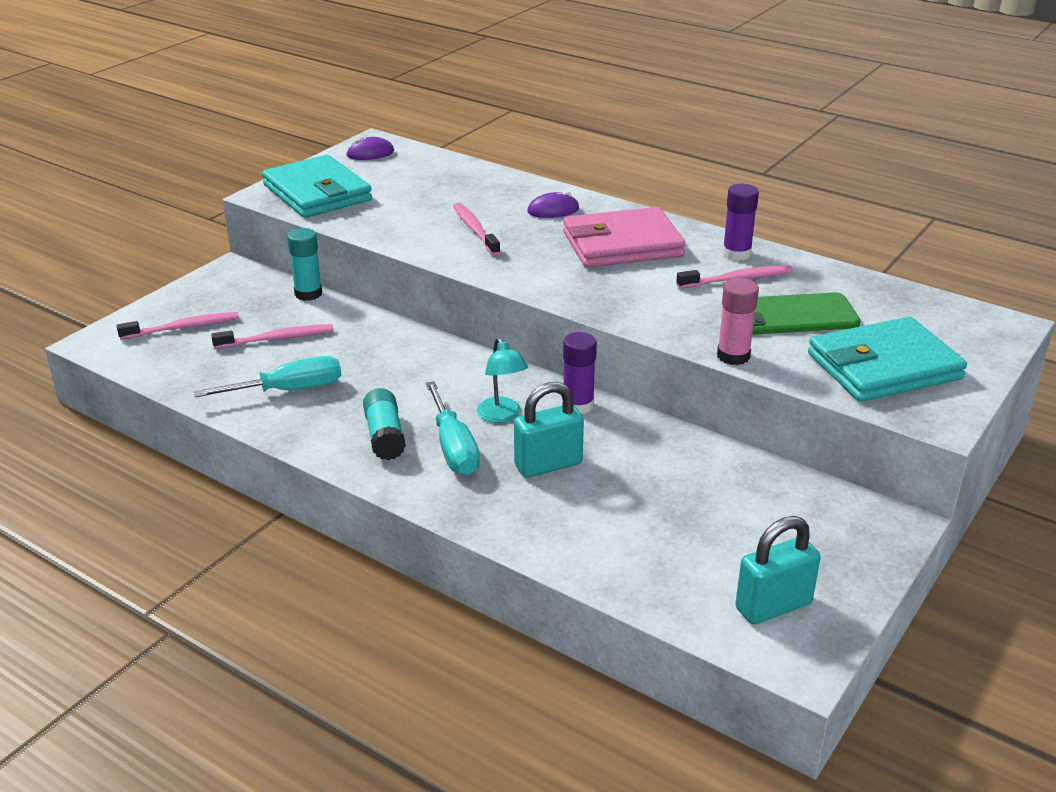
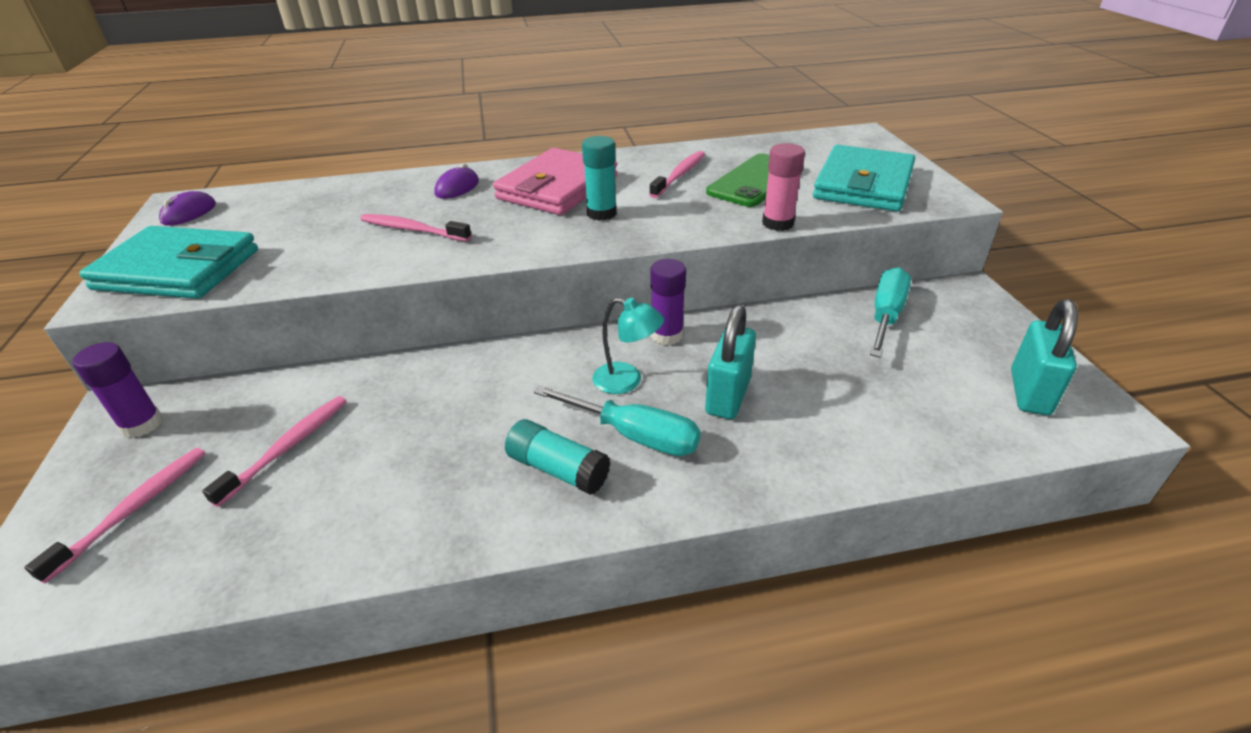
camera: 45 degrees left, 5 degrees up
turquoise screwdriver [194,356,341,397] -> turquoise screwdriver moved to [870,267,911,358]
turquoise glue stick [287,228,322,301] -> turquoise glue stick moved to [582,136,617,221]
purple glue stick [722,184,759,261] -> purple glue stick moved to [72,342,163,438]

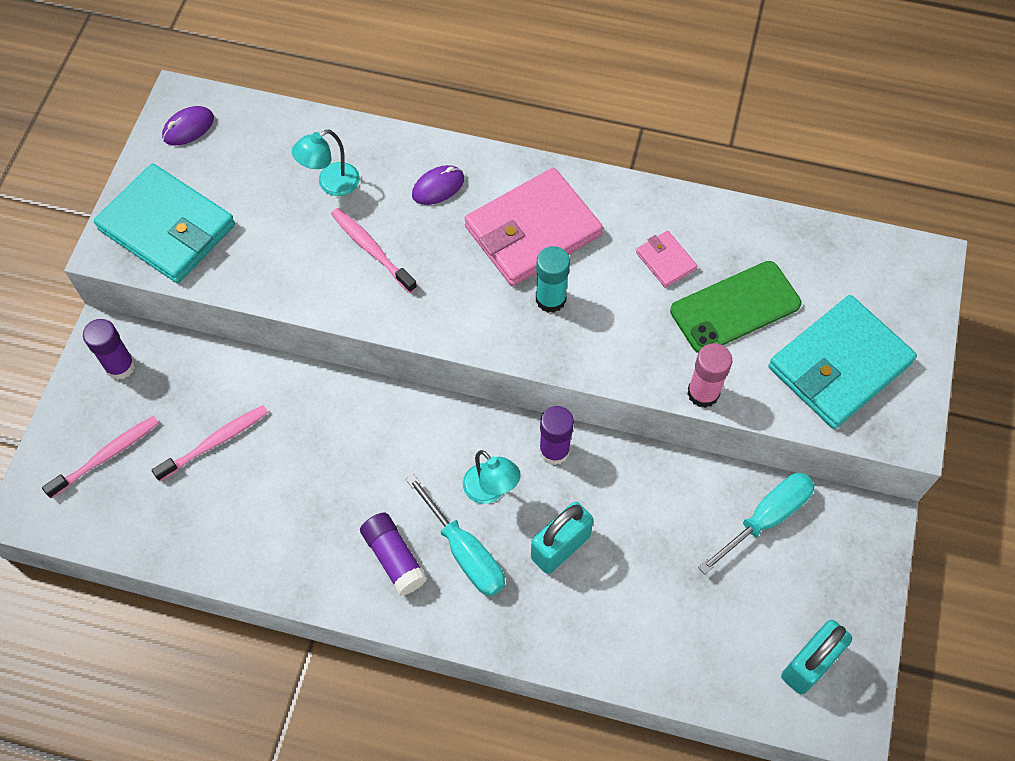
camera: 25 degrees right, 25 degrees up
turquoise glue stick [505,419,611,495] -> purple glue stick [360,512,428,596]
pink toothbrush [649,151,705,198] -> pink wallet [636,231,697,288]
none -> turquoise lamp [292,130,360,196]

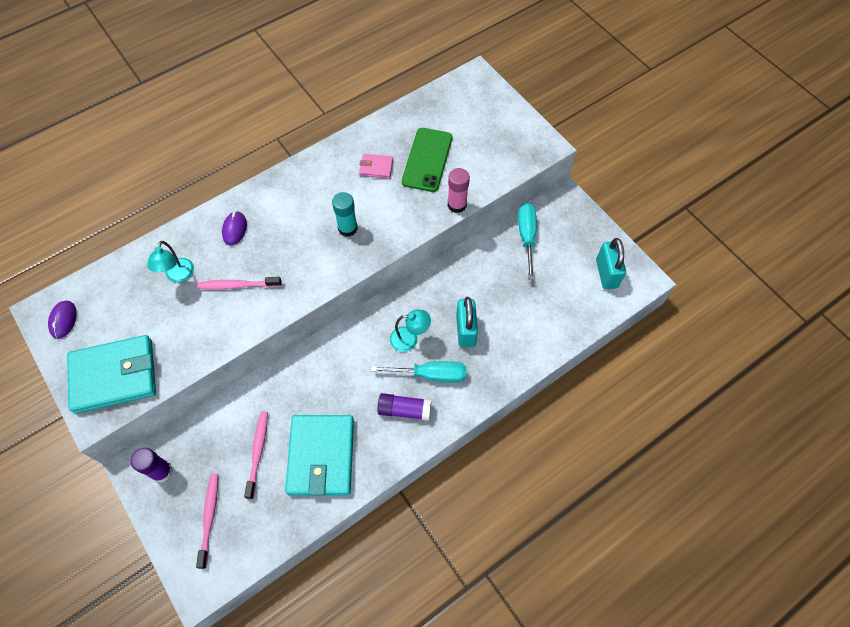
camera: 50 degrees left, 0 degrees up
pink wallet [464,168,603,286] -> none
purple glue stick [539,406,574,465] -> none
turquoise wallet [768,295,917,429] -> turquoise wallet moved to [285,415,354,496]

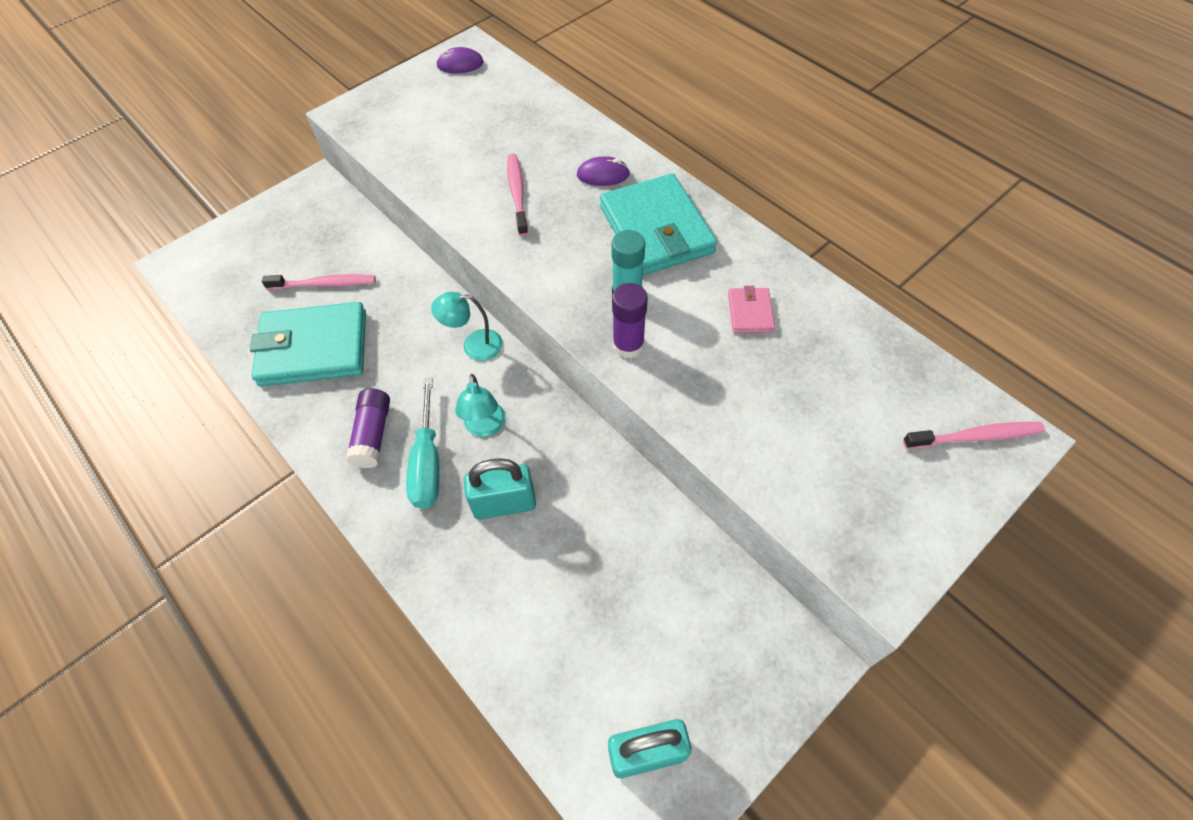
camera: 85 degrees right, 5 degrees down
turquoise wallet [67,335,156,414] -> turquoise wallet moved to [600,174,717,276]
purple glue stick [131,448,173,483] -> purple glue stick moved to [612,283,648,358]
turquoise lamp [147,241,194,283] -> turquoise lamp moved to [431,292,503,361]
pink toothbrush [196,474,218,569] -> pink toothbrush moved to [903,422,1045,449]
green phone [402,128,452,192] -> none
pink glue stick [448,168,470,213] -> none
turquoise screwdriver [518,203,537,280] -> none

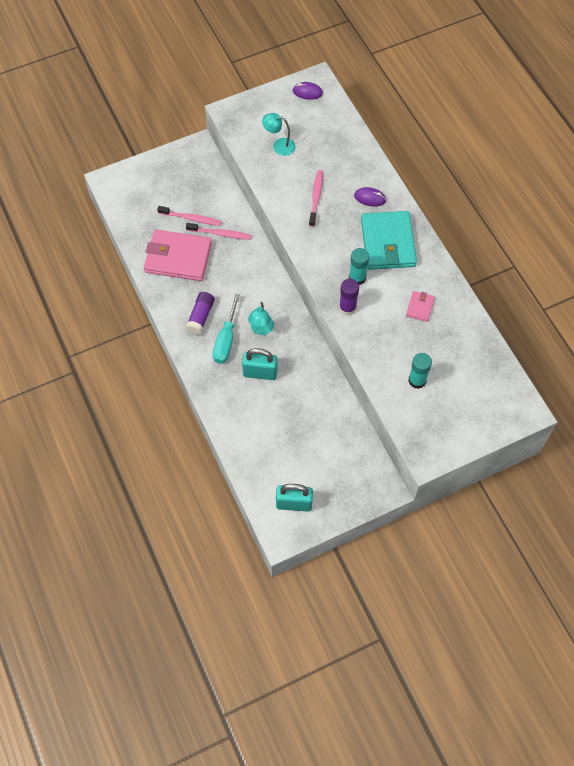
camera: 15 degrees right, 5 degrees up
turquoise wallet [250,302,366,386] -> pink wallet [144,230,212,281]
turquoise lamp [431,292,503,361] -> turquoise lamp moved to [262,113,295,156]
pink toothbrush [903,422,1045,449] -> pink toothbrush moved to [186,223,251,240]
none -> turquoise glue stick [409,353,432,389]

